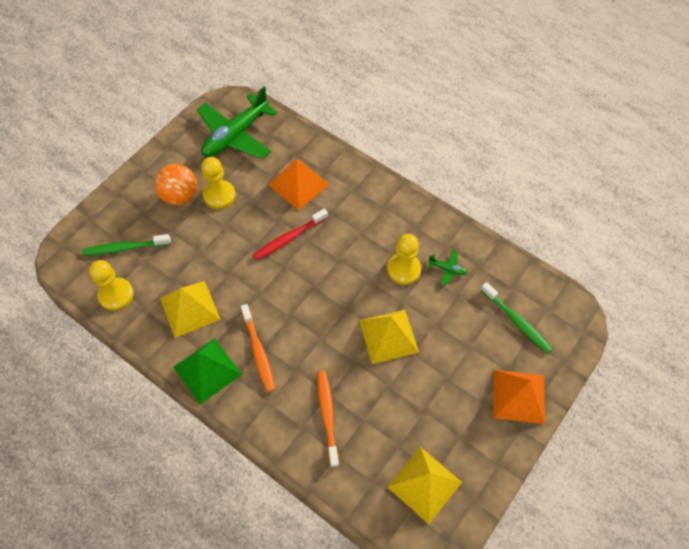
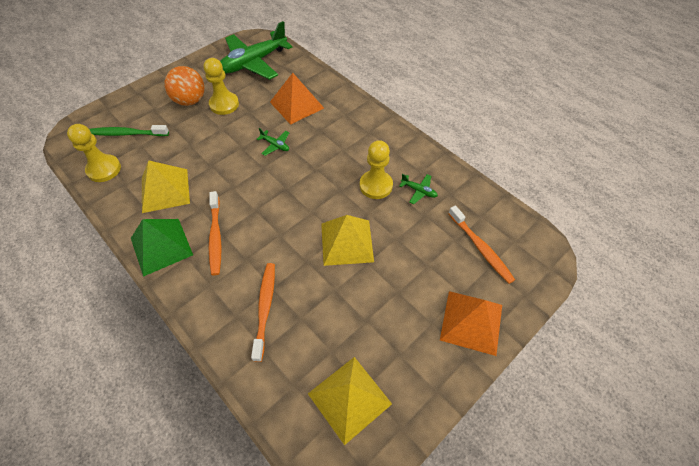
camera: 10 degrees right, 5 degrees down
red toothbrush [253,208,328,260] -> green plane [257,128,289,156]
green toothbrush [481,282,552,354] -> orange toothbrush [448,205,515,284]

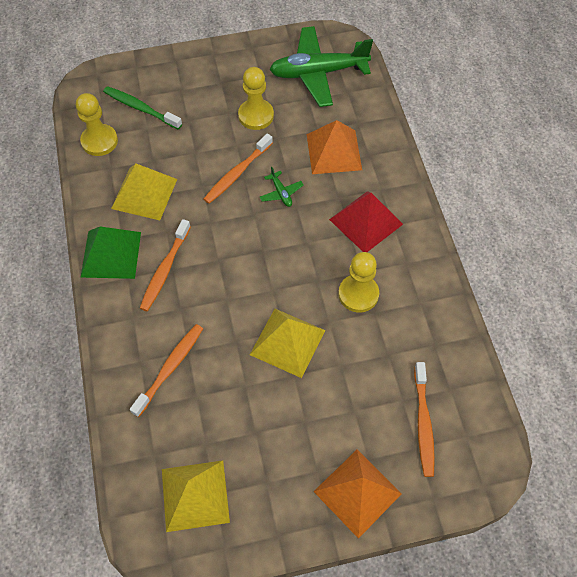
camera: 30 degrees right, 5 degrees up
orange ball [164,66,204,106] -> none
green plane [399,174,438,204] -> none
none -> orange toothbrush [204,134,273,204]
none -> red pyramid [329,191,403,252]

